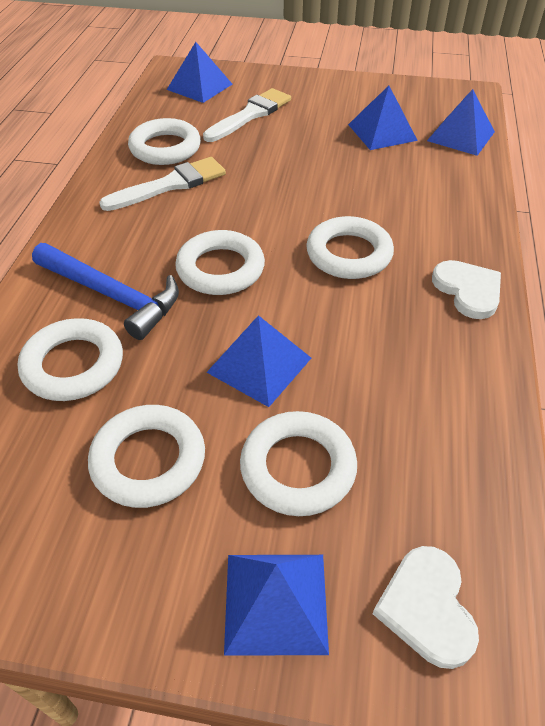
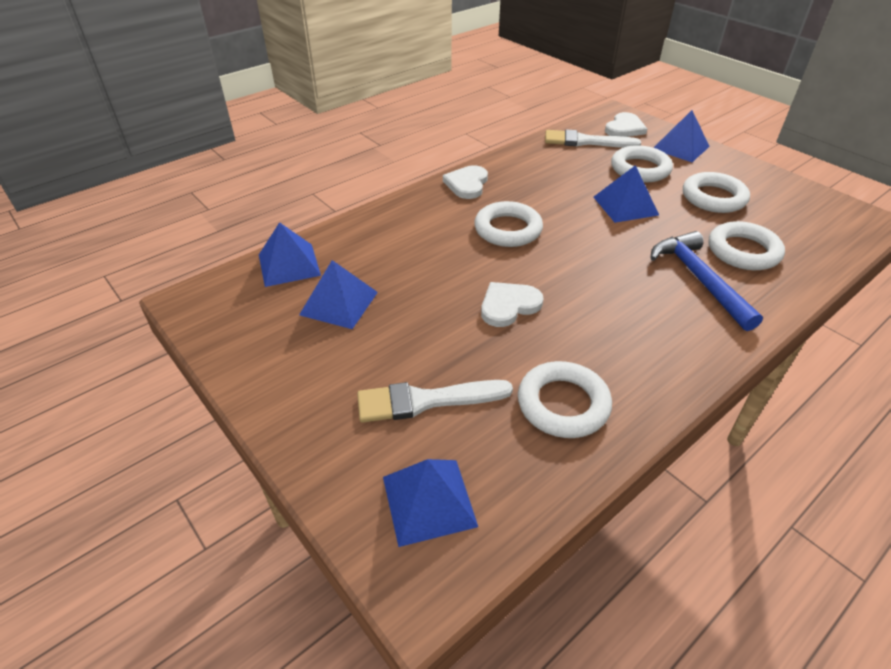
camera: 140 degrees left, 5 degrees down
white brush [99,157,226,211] -> white brush moved to [545,129,641,148]
white ring [175,230,265,295] -> none
none -> white heart [481,282,544,327]

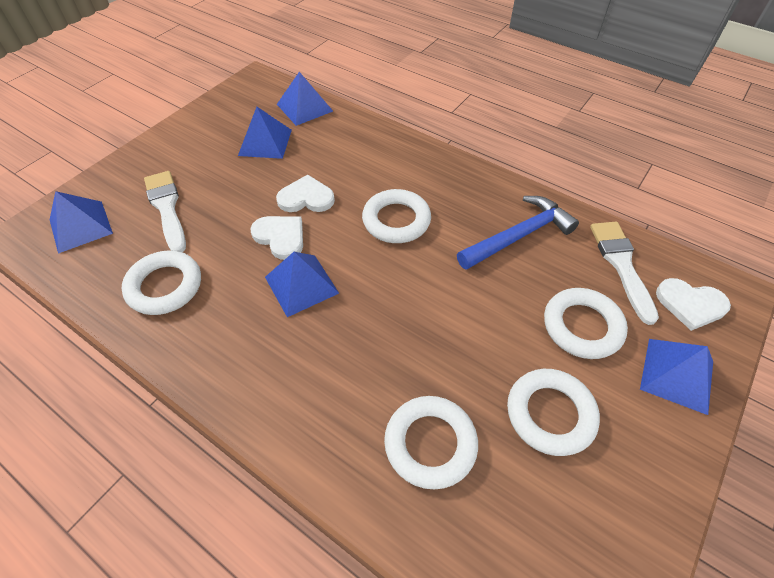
camera: 75 degrees right, 10 degrees up
white heart [443,165,488,199] -> white heart moved to [276,175,335,212]
blue pyramid [594,165,659,223] -> blue pyramid moved to [265,252,339,317]
blue hammer [650,231,763,331] -> blue hammer moved to [457,196,579,270]

